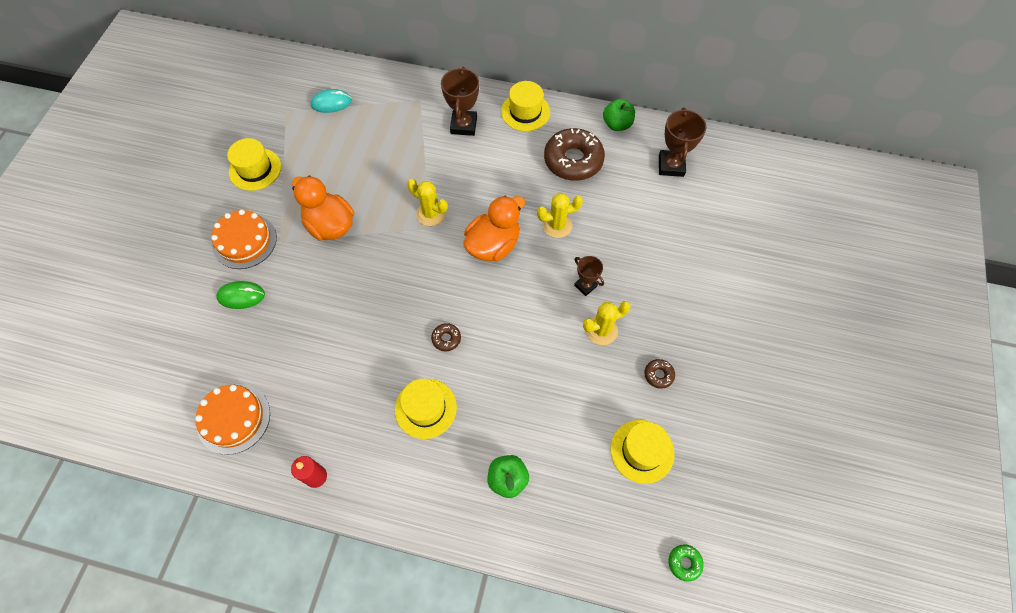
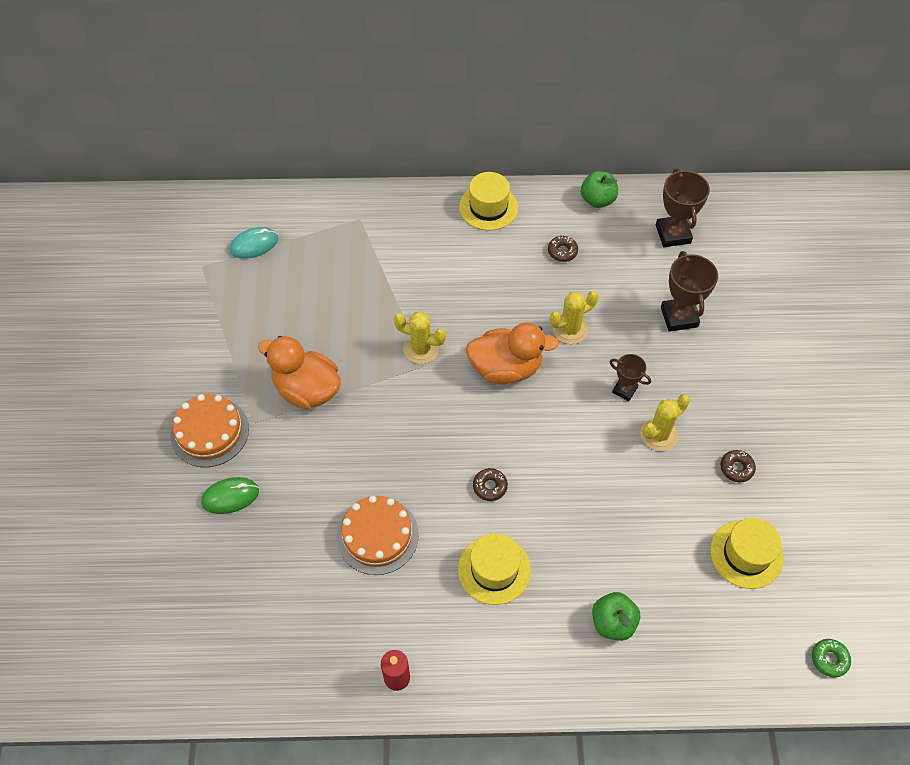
camera: 15 degrees left, 5 degrees down
orange cake [195,384,270,455] -> orange cake moved to [336,496,419,575]
yellow hat [227,138,281,191] -> none
brown trophy [441,67,479,136] -> brown trophy moved to [661,251,718,332]
orange duck [464,196,525,261] -> orange duck turned 60 degrees clockwise [465,322,559,384]
brown donut [544,128,605,181] -> brown donut [548,236,578,262], size x0.43

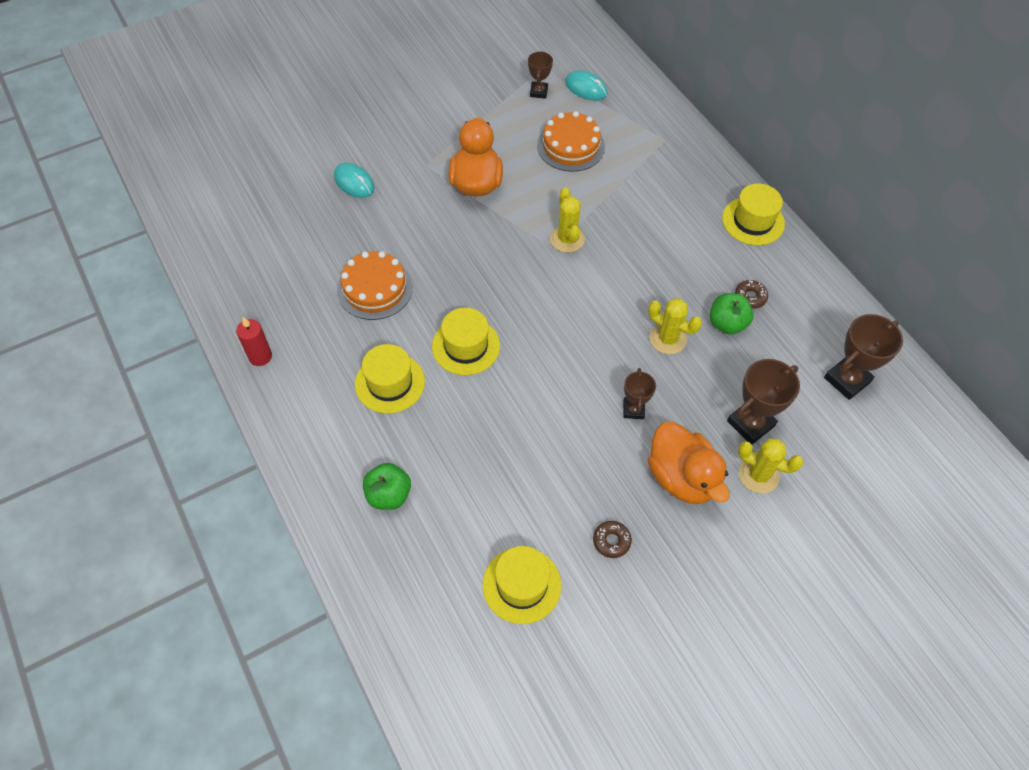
camera: 60 degrees right, 0 degrees up
orange cake [171,394,249,467] -> orange cake moved to [537,111,605,172]
green mouse [201,477,259,514] -> turquoise mouse [334,163,375,198]
orange duck [465,322,559,384] -> orange duck moved to [648,422,730,504]
brown donut [473,468,508,501] -> yellow hat [432,308,500,375]
green apple [581,171,618,208] -> green apple moved to [710,293,753,335]
yellow cactus [640,394,690,451] -> yellow cactus moved to [738,438,804,493]
green donut [812,639,851,678] -> none
none -> brown trophy [528,51,553,99]

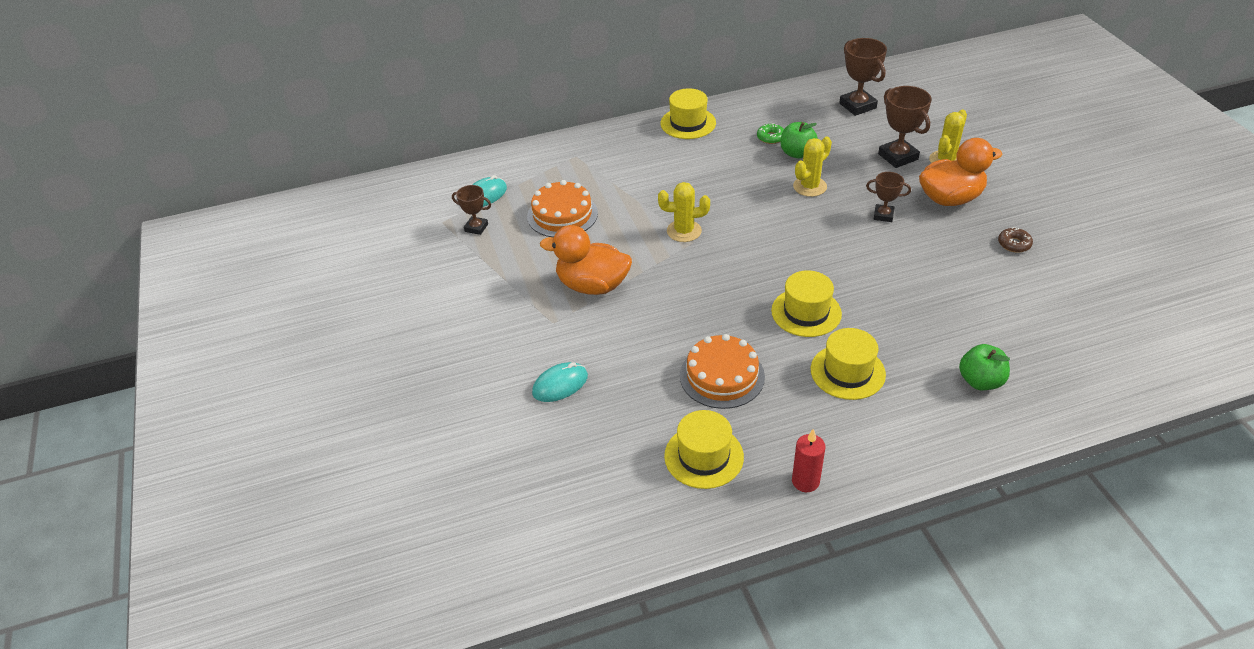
camera: 75 degrees left, 15 degrees down
yellow hat [482,546,561,624] -> yellow hat moved to [664,410,744,489]
brown donut [735,280,768,309] -> green donut [757,123,784,144]

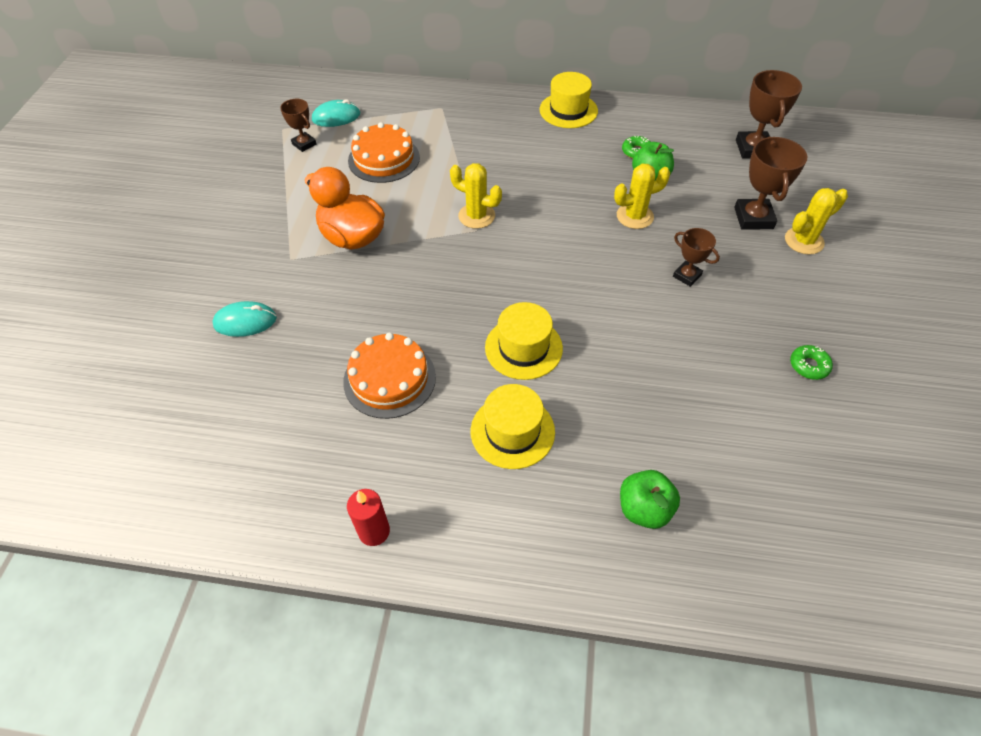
camera: 25 degrees right, 10 degrees up
yellow hat [664,410,744,489] -> none
orange duck [919,138,1003,206] -> none
brown donut [998,227,1033,253] -> green donut [790,345,833,380]

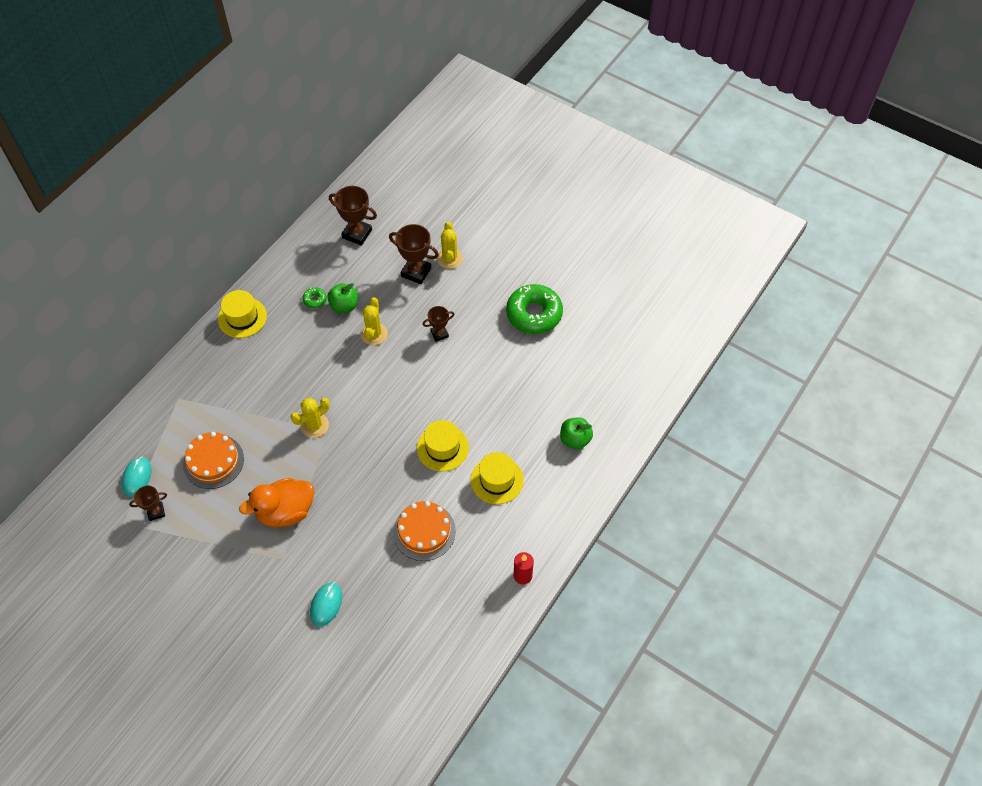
camera: 65 degrees left, 5 degrees up
green donut [790,345,833,380] -> green donut [506,284,563,334], size x2.33

